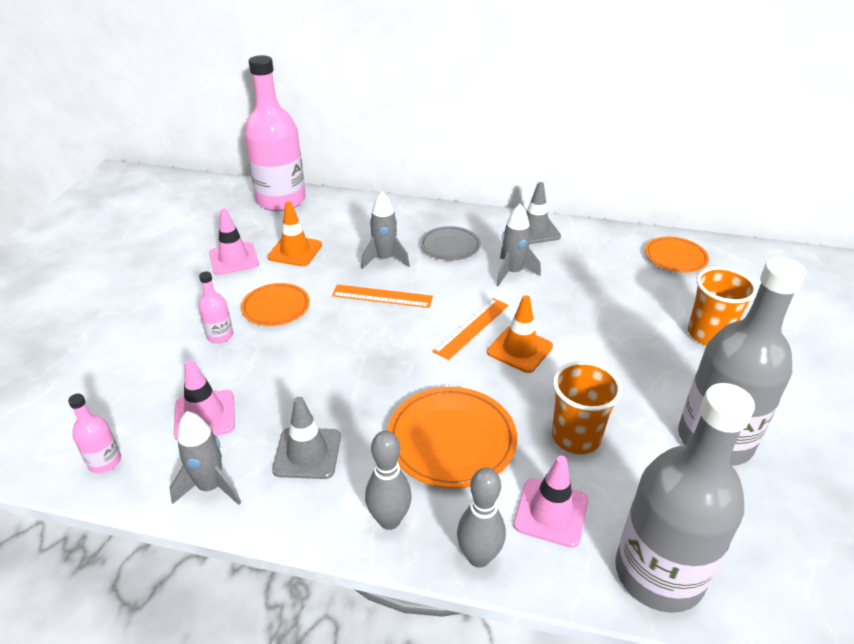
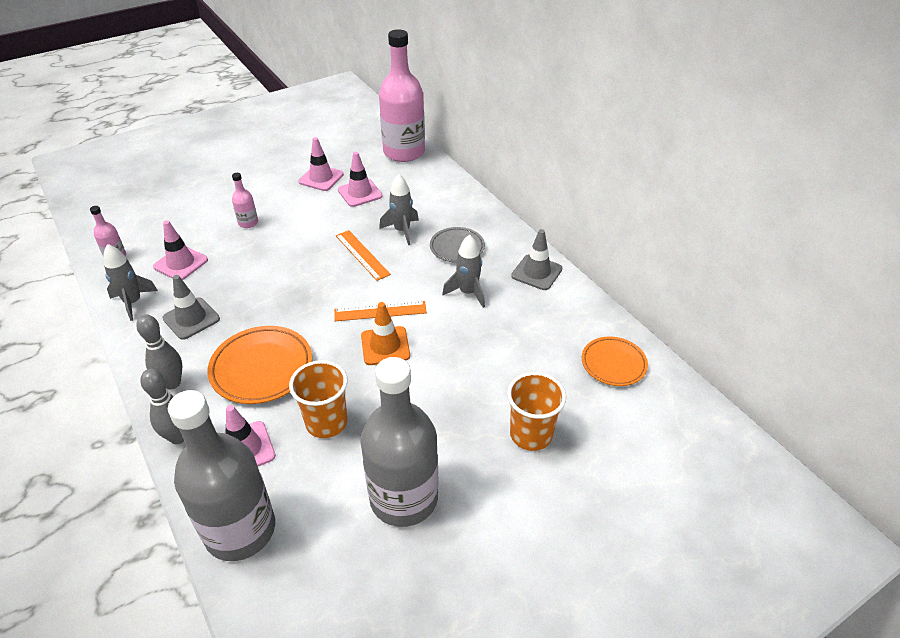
camera: 45 degrees right, 5 degrees up
orange plate [241,283,310,326] -> none
orange traffic cone [268,201,322,266] -> pink traffic cone [338,152,383,207]

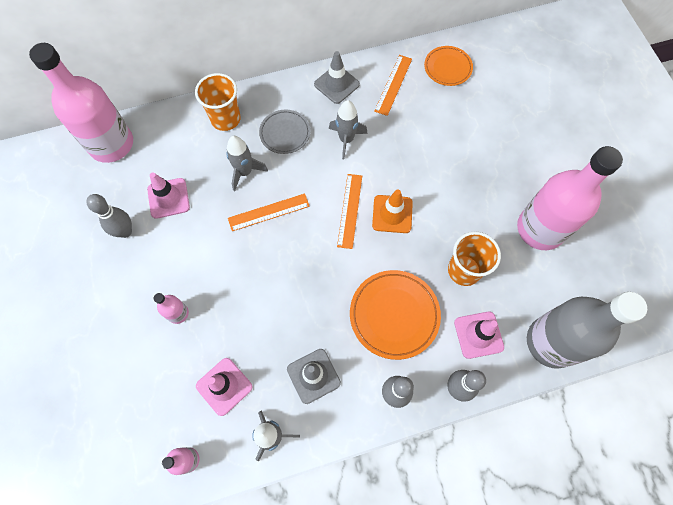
camera: 75 degrees left, 25 degrees up
pink traffic cone [298,137,344,191] -> grey bowling pin [86,194,132,238]
grey bottle [360,357,438,527] -> pink bottle [517,146,623,250]
orange cup [507,372,566,451] -> orange cup moved to [195,73,241,131]
none -> orange ruler [374,55,412,116]

